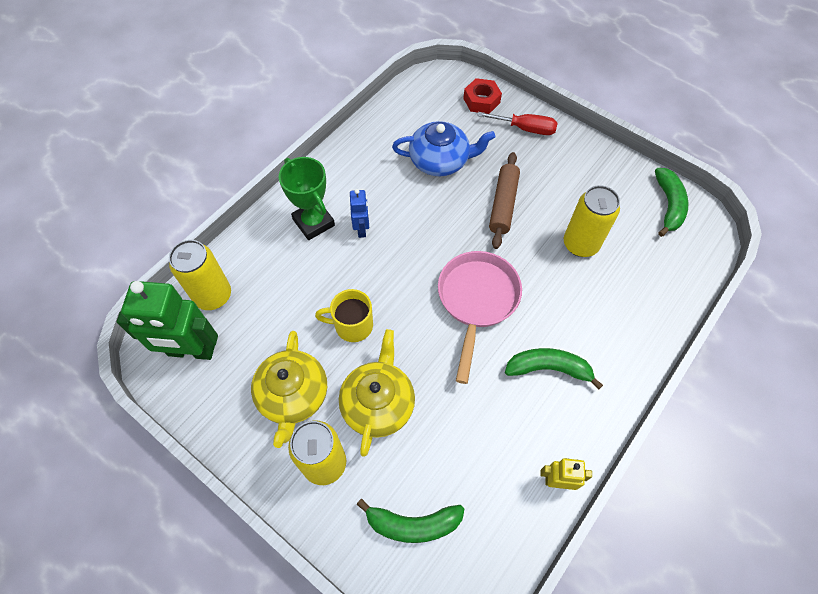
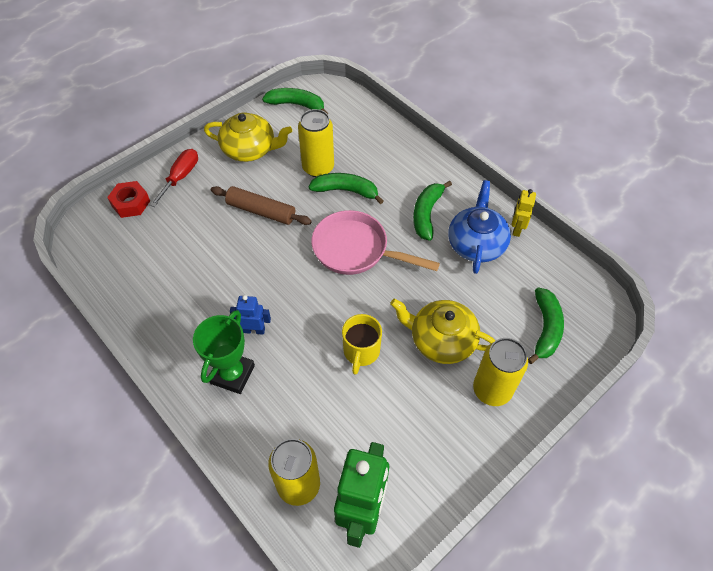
camera: 80 degrees left, 5 degrees down
yellow teapot [251,331,327,448] -> yellow teapot moved to [204,113,292,162]
green trophy [279,157,335,240] -> green trophy turned 45 degrees counterclockwise [193,310,255,394]
blue teapot [392,121,495,177] -> blue teapot moved to [448,180,511,274]
none -> green banana [309,173,384,204]

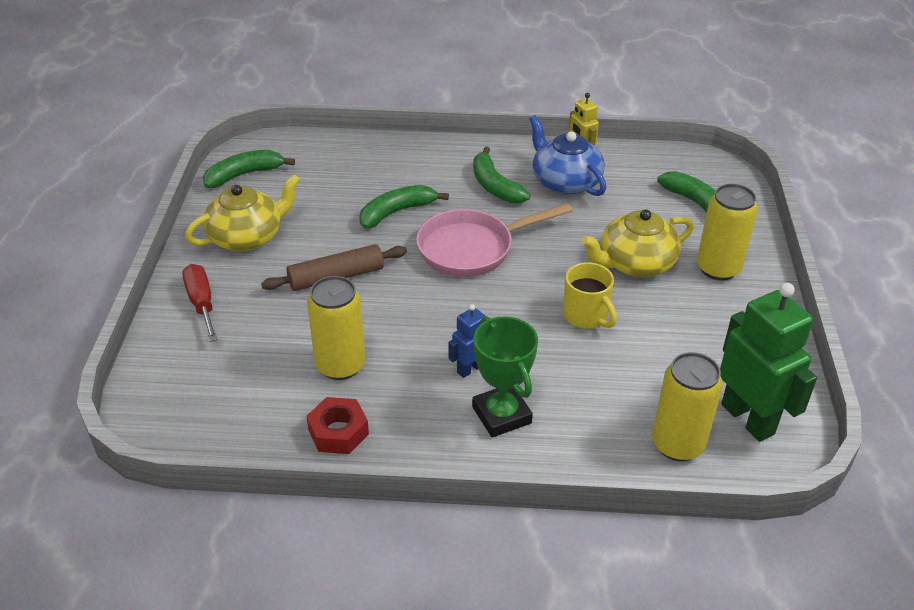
camera: 45 degrees left, 15 degrees down
red nut [107,181,150,218] -> red nut moved to [306,397,369,454]
yellow can [298,109,334,177] -> yellow can moved to [307,276,365,380]

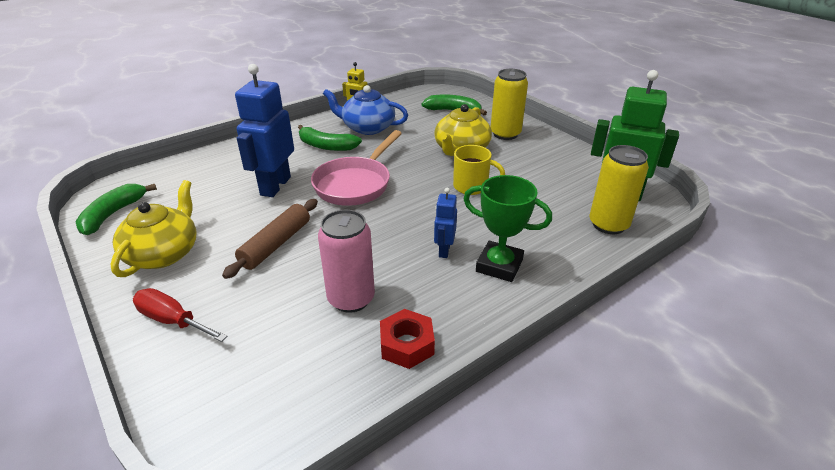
camera: 40 degrees left, 5 degrees down
yellow can [307,276,365,380] -> pink can [318,210,375,313]
green banana [359,185,449,228] -> blue robot [235,64,294,197]

